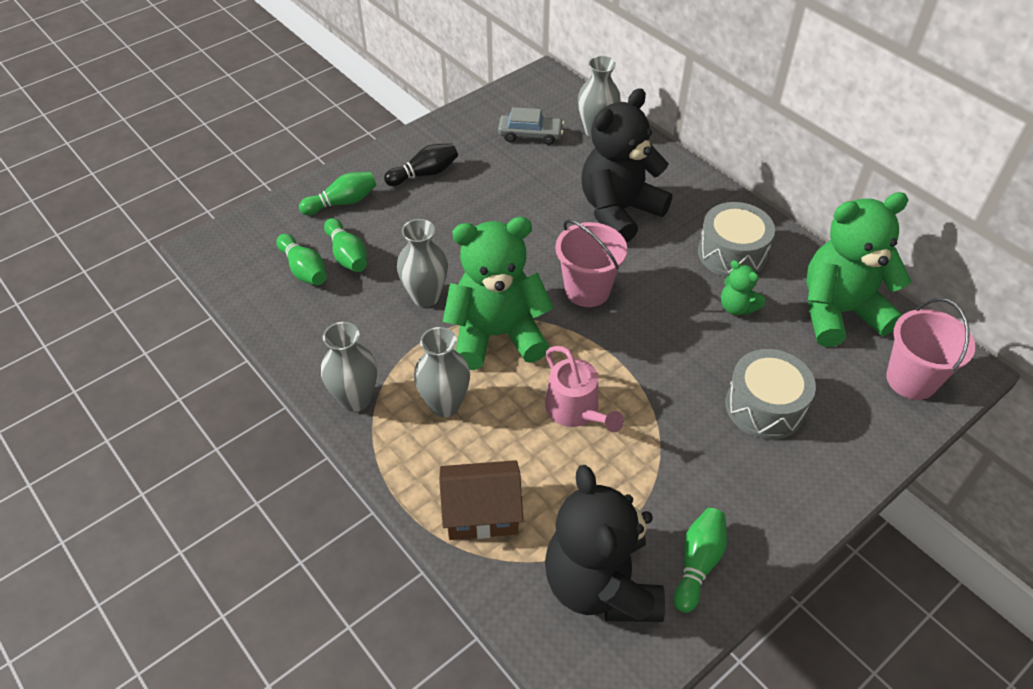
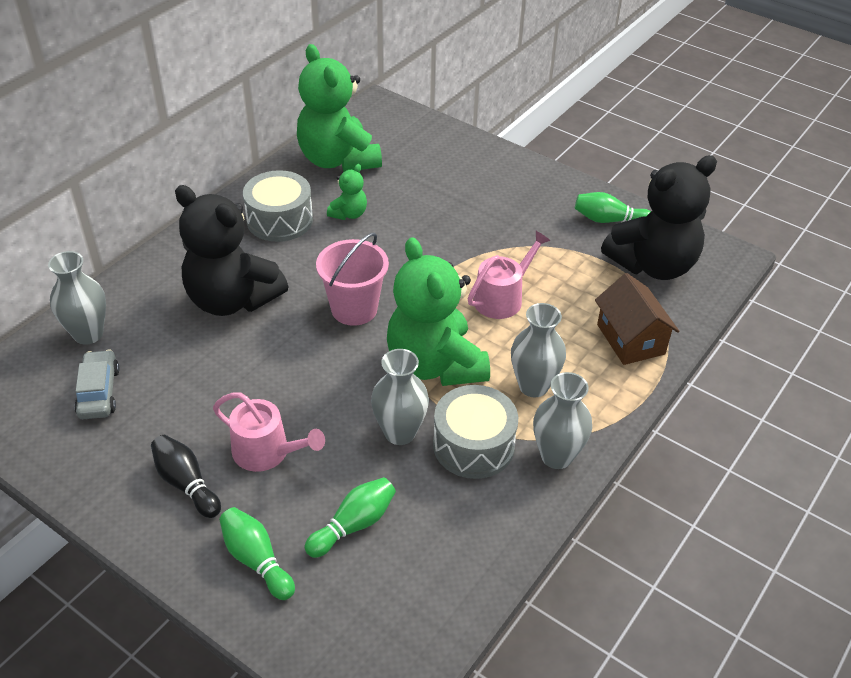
camera: 105 degrees left, 5 degrees down
green bowling pin [276,234,327,285] -> none
grey drum [726,349,816,440] -> grey drum moved to [433,385,518,479]
pink bucket [886,298,975,400] -> none
none -> pink watering can [213,392,325,472]

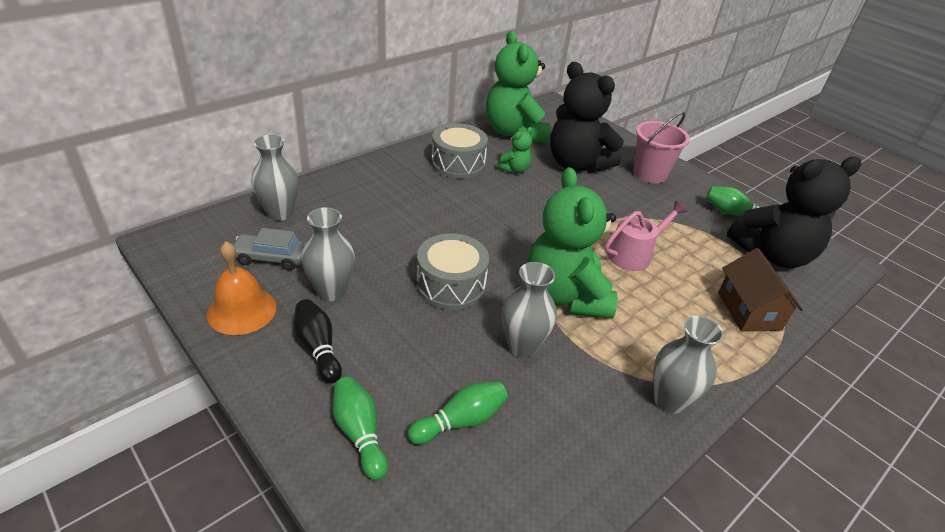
camera: 10 degrees right, 5 degrees down
grey car [74,349,120,419] -> grey car turned 90 degrees counterclockwise [233,228,306,270]
black teddy bear [175,185,289,316] -> black teddy bear moved to [550,62,624,173]
pink watering can [213,392,325,472] -> none
pink bucket [316,233,389,326] -> pink bucket moved to [633,112,690,183]
grey drum [433,385,518,479] -> grey drum moved to [416,233,489,310]
grey vase [511,303,566,397] -> grey vase moved to [302,207,355,301]
none -> orange bell [207,242,277,335]

